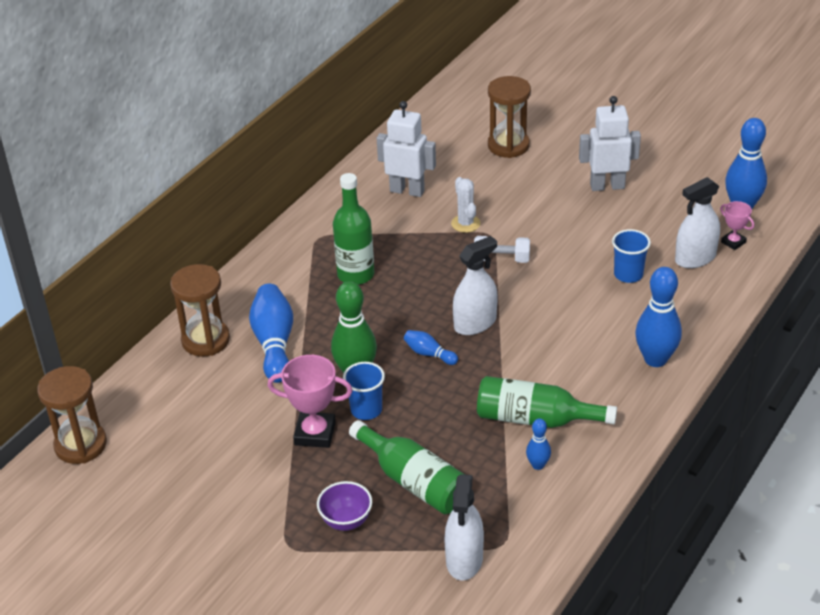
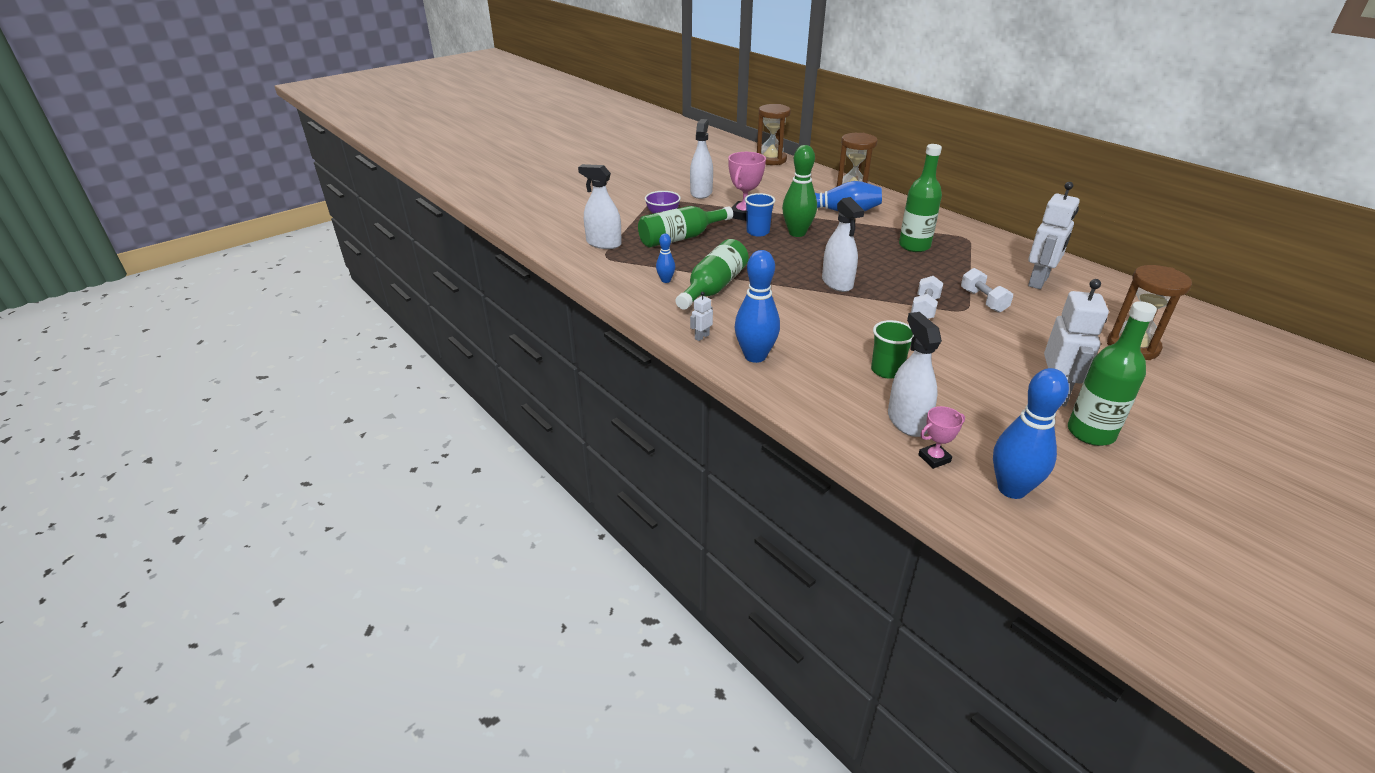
camera: 105 degrees right, 5 degrees down
blue bowling pin [404,330,458,365] -> none
white cactus [451,177,480,233] -> white dumbbell [961,268,1013,312]
blue cup [612,229,651,283] -> green cup [871,320,914,379]
none -> white spray bottle [690,119,713,199]
none -> white robot [690,292,713,341]
none -> green bottle [1068,301,1157,446]

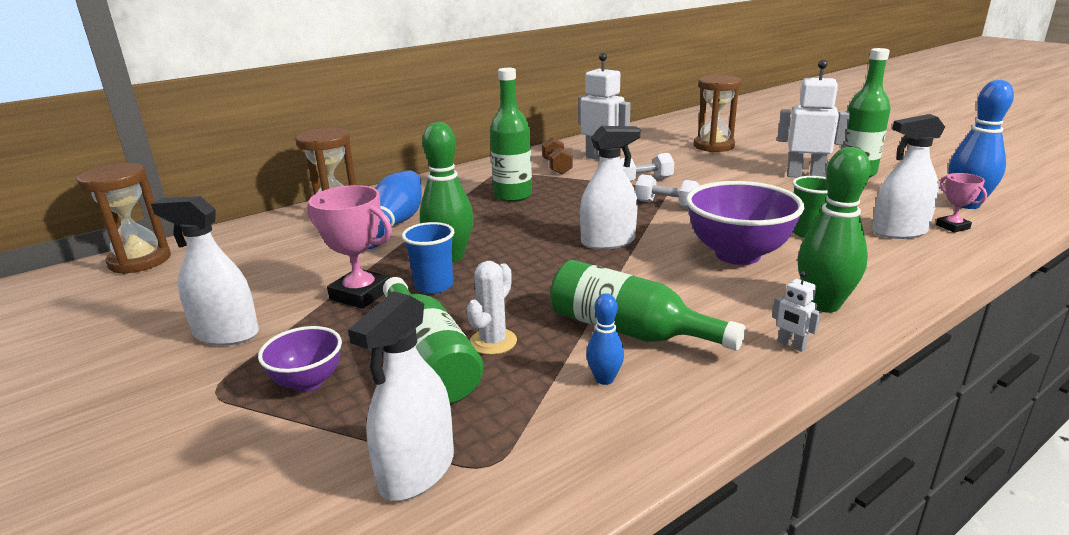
camera: 85 degrees left, 10 degrees down
blue bowling pin [735,250,780,363] -> green bowling pin [798,147,871,313]
none -> white cactus [467,261,517,355]
none -> brown dumbbell [542,137,573,174]
none -> purple bowl [686,181,804,265]

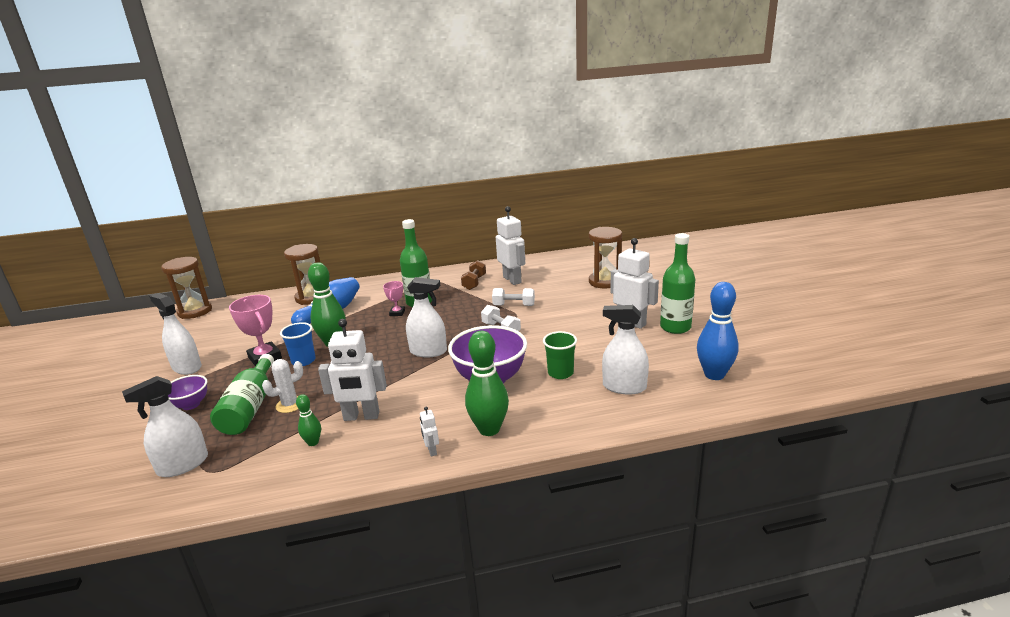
camera: 25 degrees right, 0 degrees up
green bottle [550,260,745,351] -> white robot [318,319,387,421]
blue bowling pin [586,293,624,385] -> green bowling pin [296,394,321,446]
pink trophy [936,173,987,233] -> pink trophy moved to [383,281,405,316]

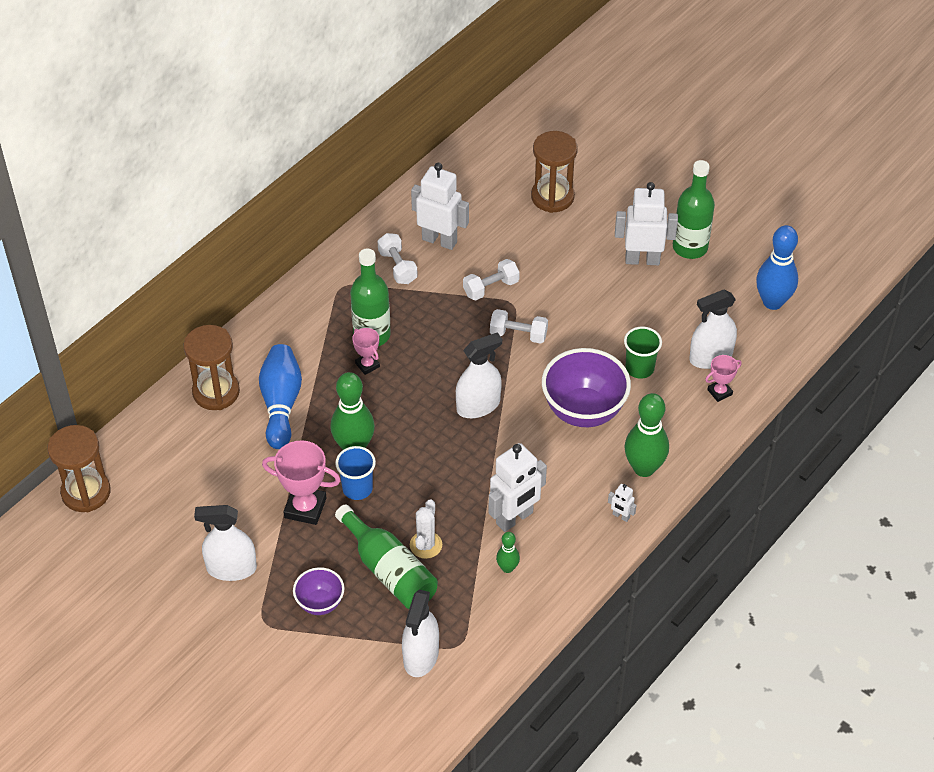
camera: 40 degrees left, 25 degrees up
brown dumbbell [461,260,486,290] -> white dumbbell [378,233,418,284]
none -> pink trophy [705,355,742,402]

